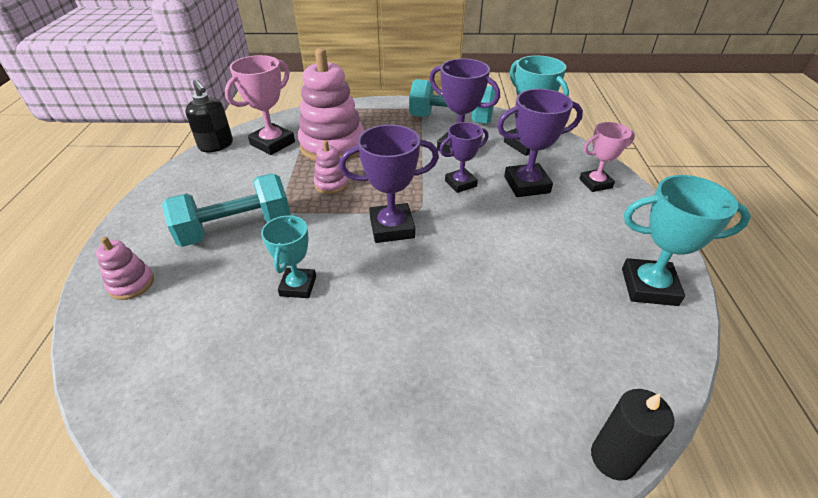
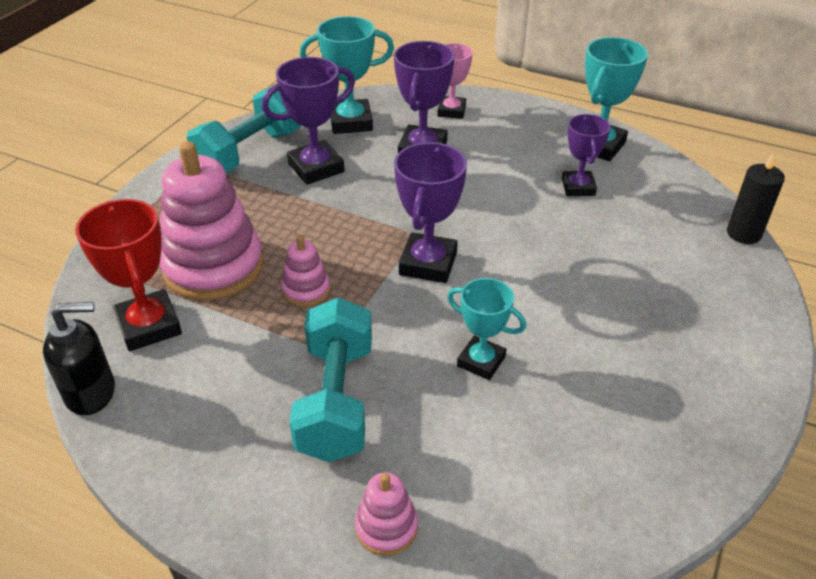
camera: 65 degrees left, 0 degrees up
pink trophy [225,55,295,155] -> red trophy [75,199,182,351]
purple trophy [440,122,488,193] -> purple trophy moved to [562,114,611,196]

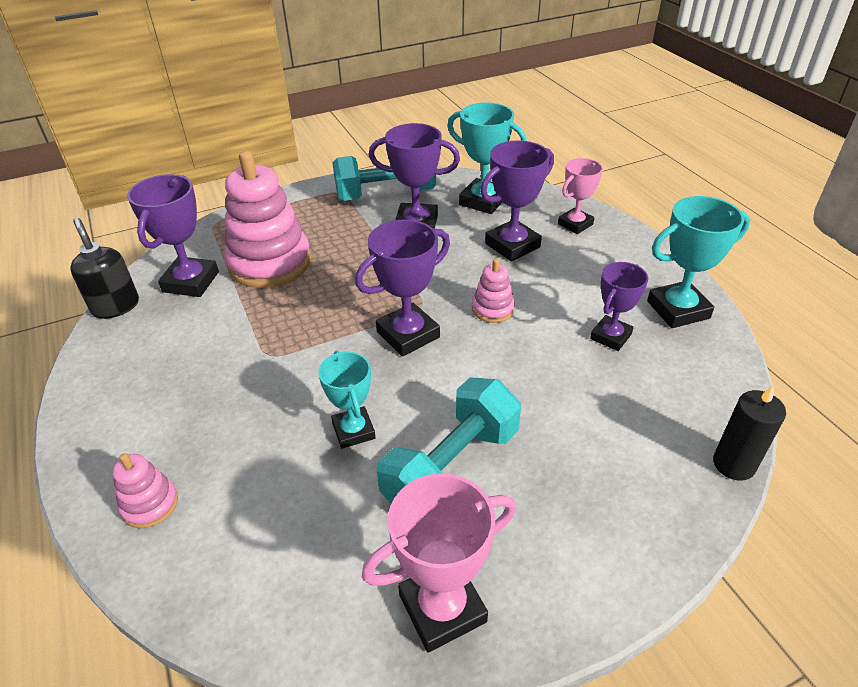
camera: 40 degrees right, 0 degrees up
black soap dispenser [43,302,115,415] -> black soap dispenser turned 150 degrees counterclockwise [70,218,139,319]
red trophy [75,199,182,351] -> purple trophy [127,174,219,297]
pink stacking toy [281,235,330,307] -> pink stacking toy moved to [472,258,515,323]
turquoise dumbbell [289,297,372,462] -> turquoise dumbbell moved to [377,377,521,504]
none -> pink trophy [362,473,516,653]

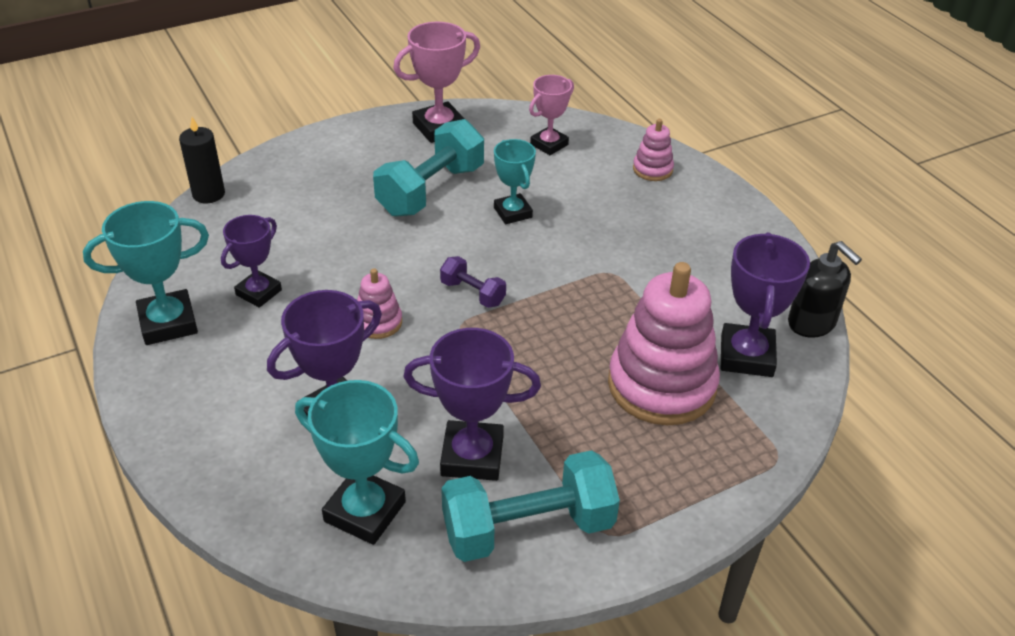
camera: 175 degrees right, 0 degrees up
purple trophy [355,220,450,357] -> purple dumbbell [440,256,506,308]
pink trophy [558,158,603,234] -> pink trophy moved to [529,75,574,155]

